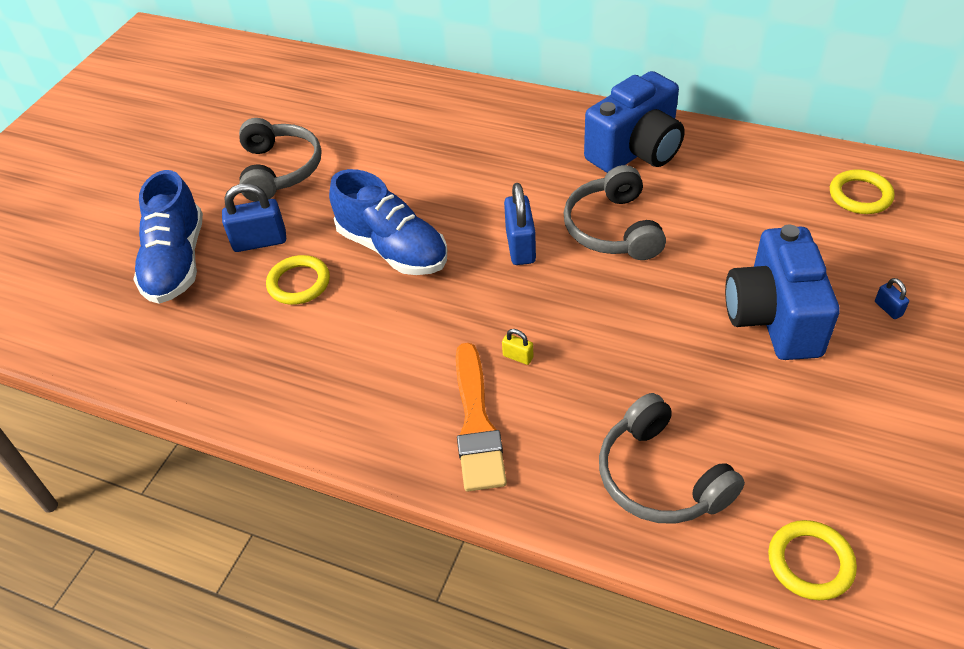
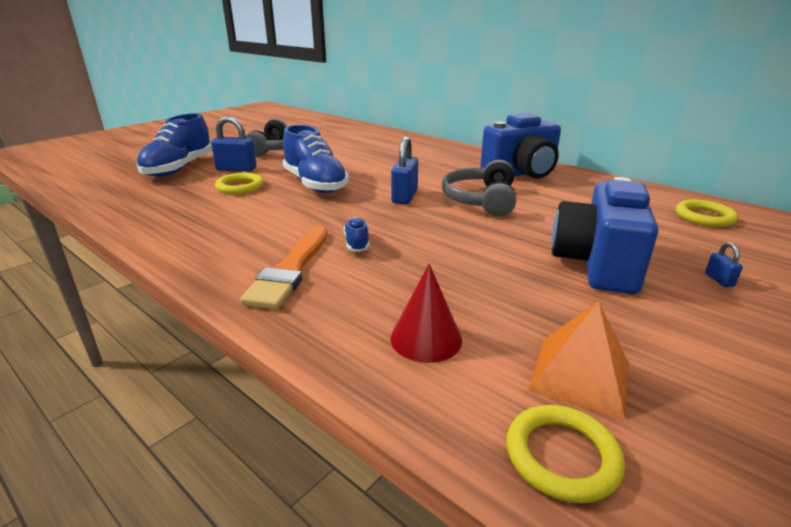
camera: 15 degrees right, 20 degrees down
yellow padlock [502,329,533,365] -> blue shoe [344,217,369,252]
grey headphones [599,393,745,524] -> red cone [391,264,462,363]
none -> orange pyramid [528,301,628,420]

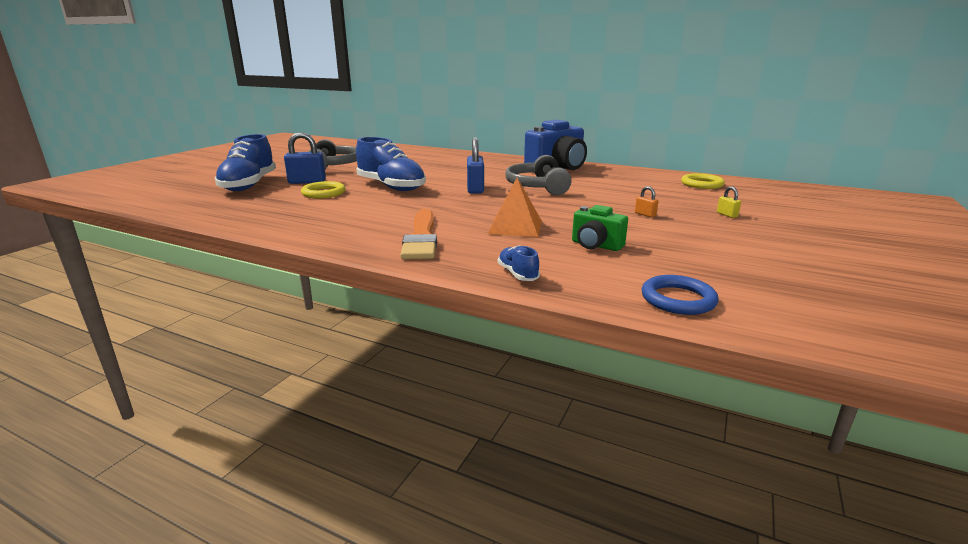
camera: 15 degrees left, 5 degrees down
blue shoe [344,217,369,252] -> blue shoe moved to [498,245,540,281]
red cone [391,264,462,363] -> none
yellow ring [506,405,625,503] -> blue ring [642,275,718,315]
orange pyramid [528,301,628,420] -> orange pyramid moved to [488,178,542,237]
blue camera [551,177,659,294] -> orange padlock [635,186,659,217]
blue padlock [705,242,743,287] -> yellow padlock [717,186,741,218]
none -> green camera [572,205,628,251]

